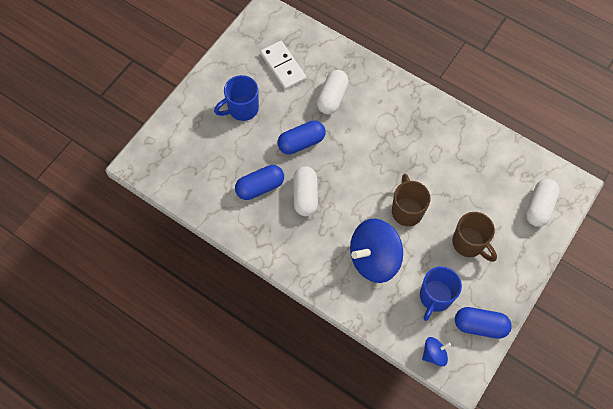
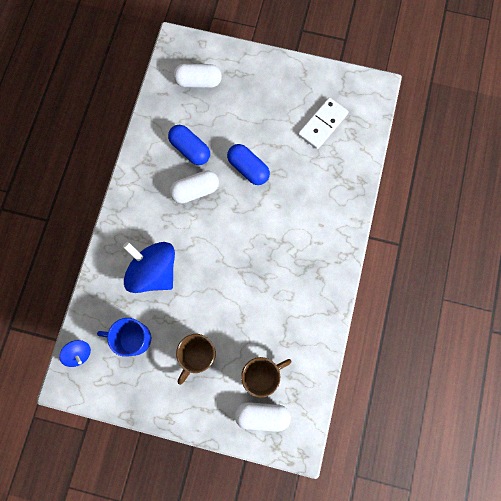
camera: 70 degrees right, 10 degrees up
blue mug [214,75,259,121] -> none
white capsule [317,70,349,114] -> white capsule moved to [173,64,222,88]
brown mug [392,174,431,226] -> brown mug moved to [241,357,291,398]
blue capsule [455,307,512,339] -> none

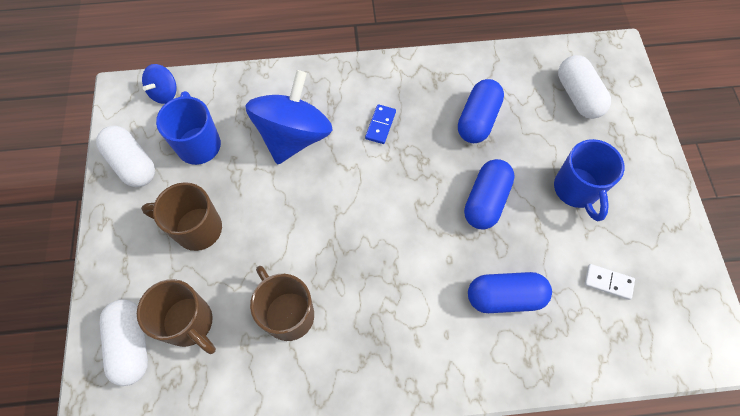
camera: 70 degrees right, 10 degrees down
white capsule [170,170,219,203] -> white capsule moved to [96,126,155,187]
white domino [298,97,349,149] -> white domino [584,264,635,300], size x0.54
none -> brown mug [250,266,314,341]
none -> blue domino [365,104,396,144]
none -> blue capsule [468,272,552,313]
none -> blue mug [554,139,624,221]

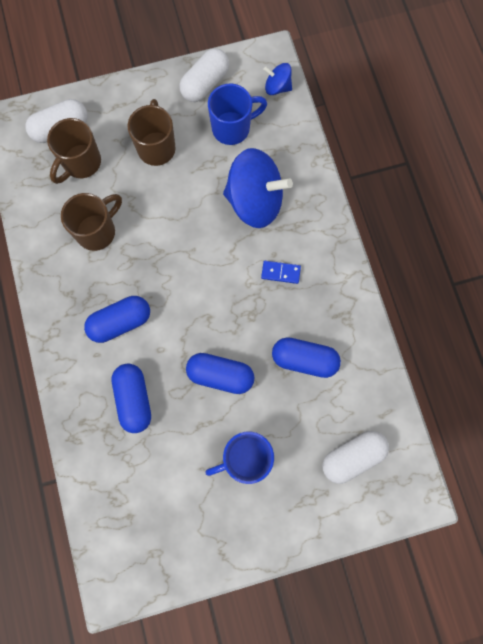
camera: 80 degrees right, 10 degrees up
white domino [584,264,635,300] -> none
none -> blue capsule [84,296,150,343]

